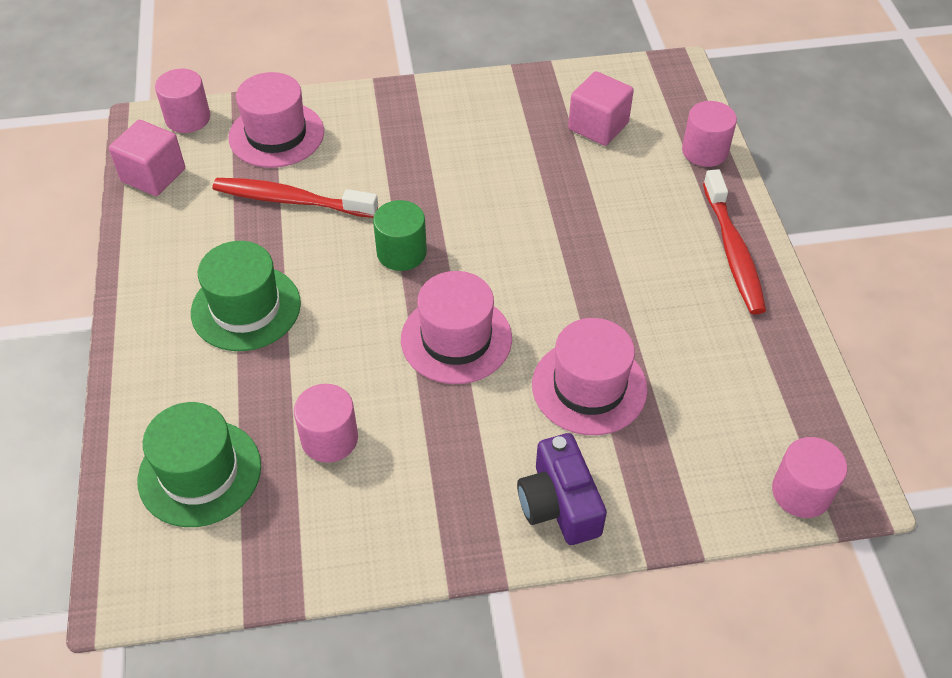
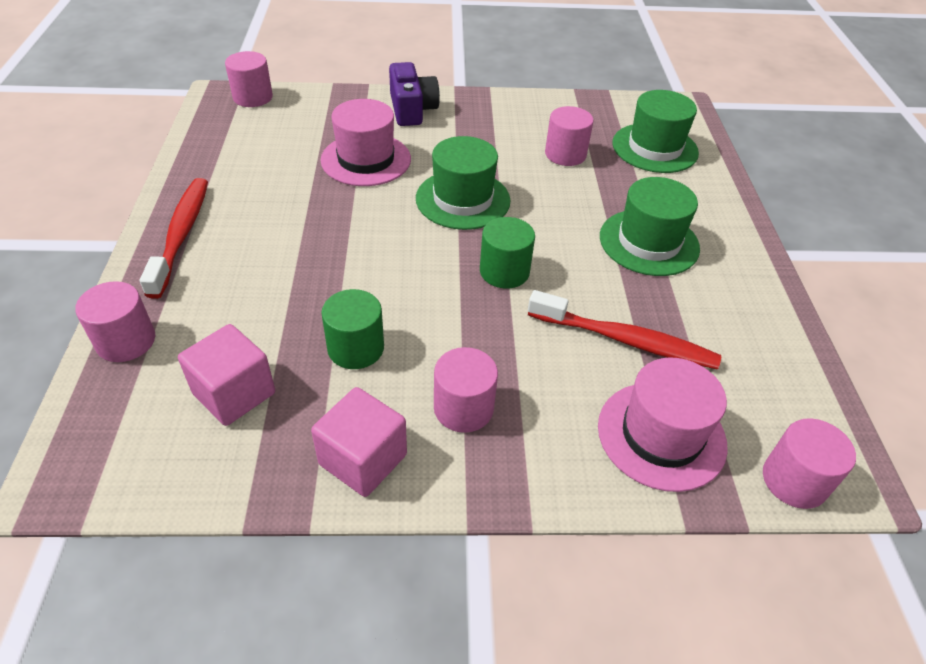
camera: 175 degrees left, 5 degrees down
pink cube [109,120,185,196] -> pink cube moved to [311,387,407,497]
pink hat [401,271,512,384] -> green hat [416,136,510,230]
none -> green cylinder [321,289,384,369]
none -> pink cylinder [434,347,498,433]

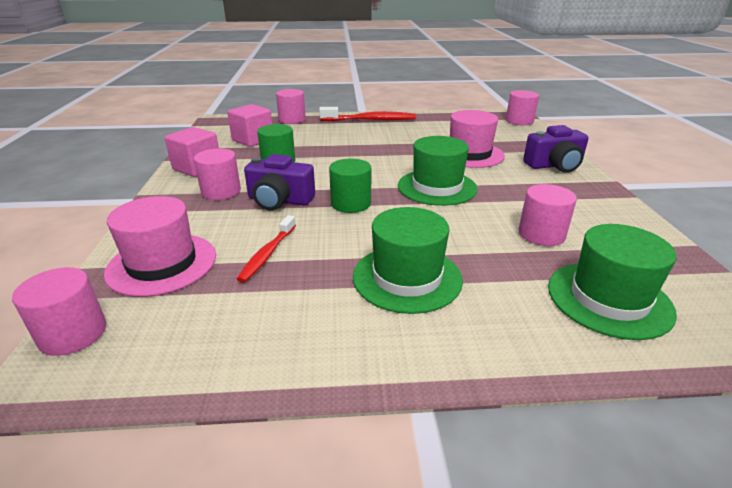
camera: 90 degrees right, 15 degrees down
red toothbrush [528,290,721,369] -> red toothbrush [237,215,296,283], size x0.62
none -> purple camera [244,154,315,211]

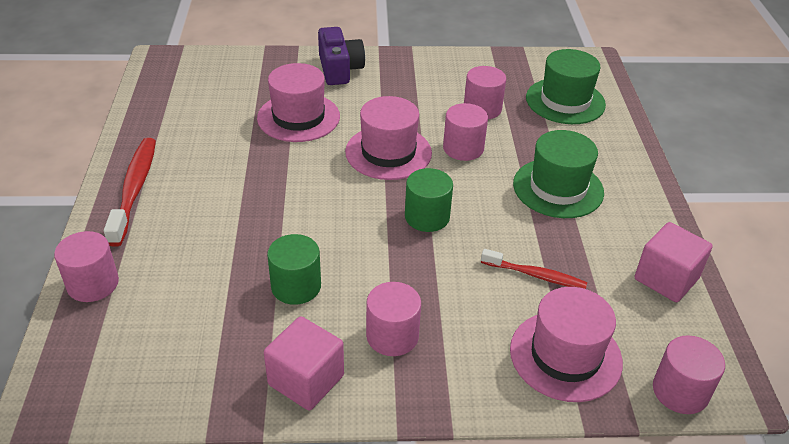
camera: 90 degrees left, 10 degrees up
pink cube [227,104,272,147] -> pink cube moved to [635,222,713,302]
purple camera [244,154,315,211] -> none
green hat [398,136,478,206] -> pink hat [345,96,432,180]
pink cylinder [506,90,539,125] -> pink cylinder moved to [443,103,488,161]

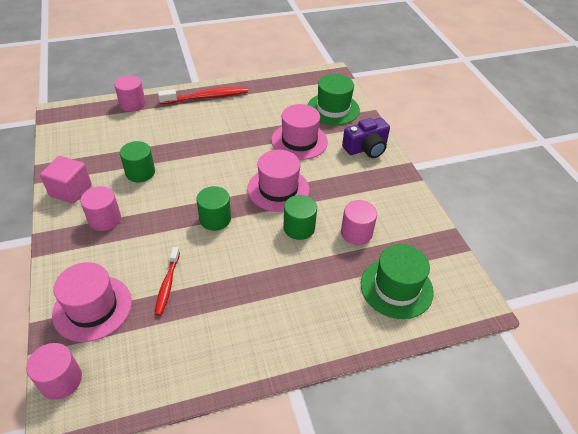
camera: 75 degrees right, 5 degrees up
pink cylinder [443,103,488,161] -> green cylinder [283,195,317,240]
green hat [513,130,604,218] -> green hat moved to [308,74,360,125]
pink cube [635,222,713,302] -> none

